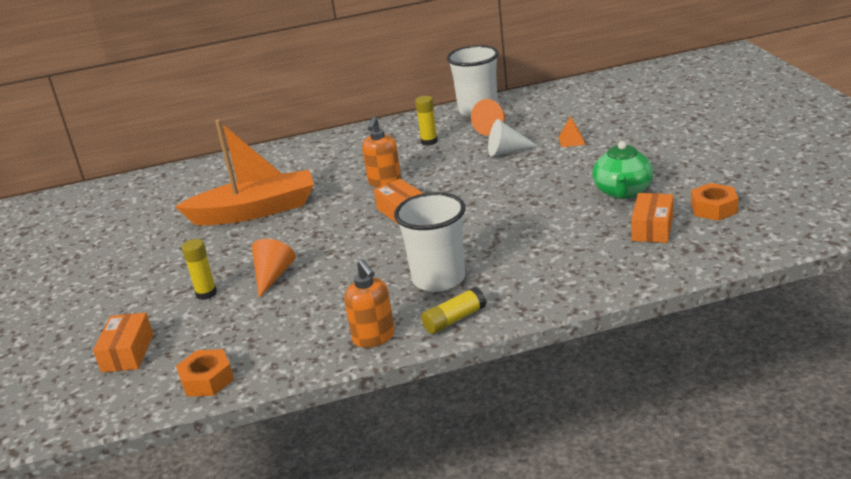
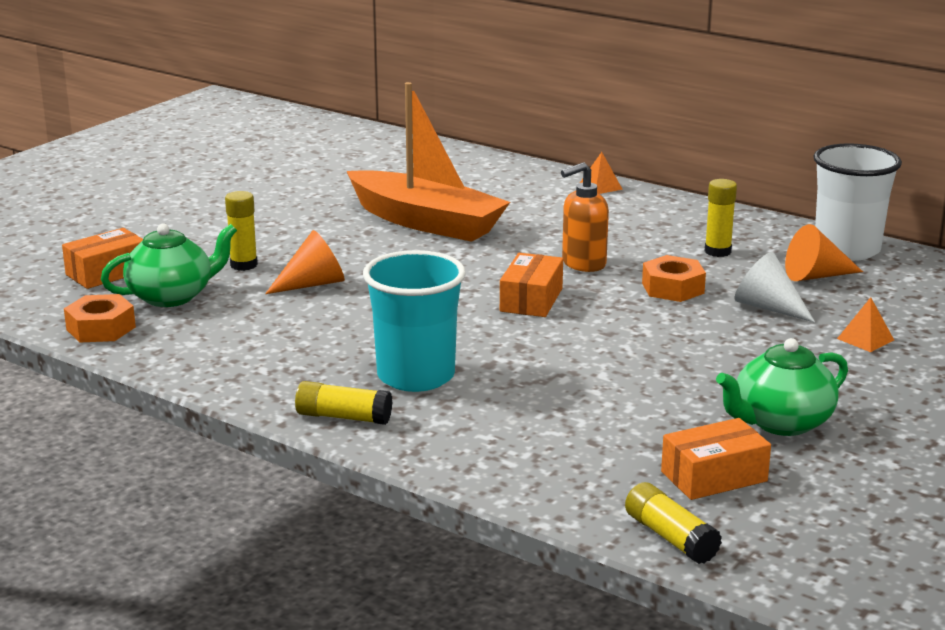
camera: 45 degrees right, 5 degrees down
orange soap dispenser [344,259,395,348] -> none
white cup [394,192,466,292] -> turquoise cup [363,250,466,392]
orange nut [691,183,738,221] -> orange nut moved to [642,255,706,302]
none -> green teapot [101,223,237,307]
none -> orange pyramid [580,152,623,194]
none -> yellow glue stick [625,482,722,564]

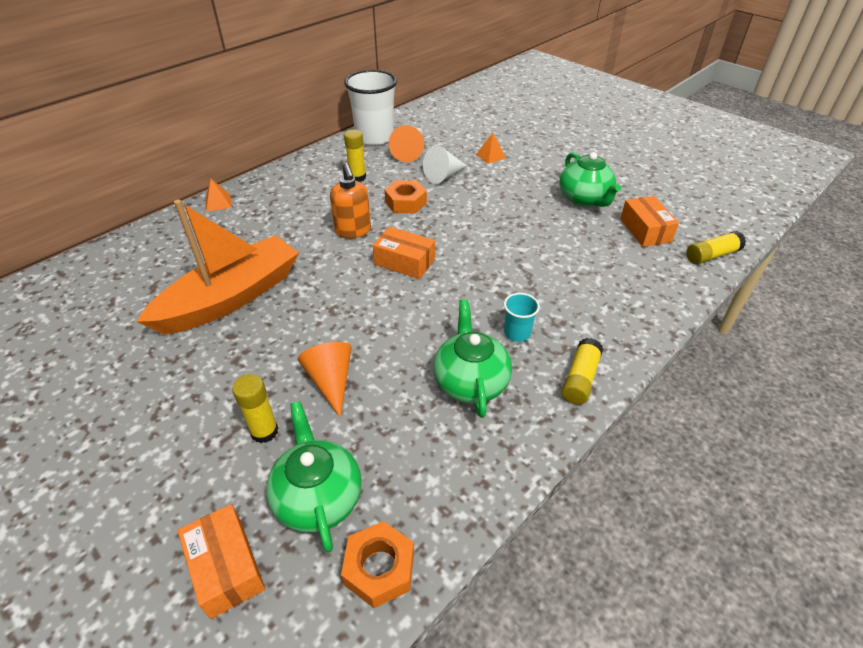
camera: 80 degrees left, 20 degrees up
turquoise cup [363,250,466,392] -> turquoise cup [504,293,540,342], size x0.46
none -> green teapot [433,299,512,418]

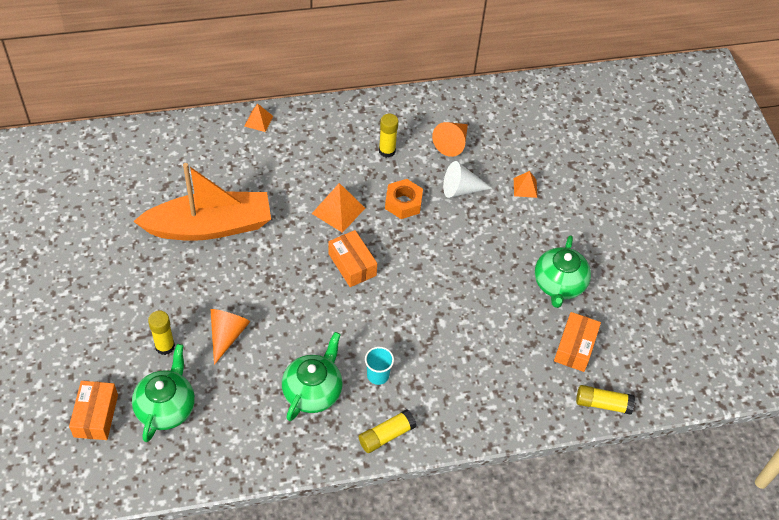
camera: 30 degrees right, 10 degrees up
orange soap dispenser [330,163,371,239] -> orange pyramid [312,183,365,233]
orange nut [341,521,414,608] -> none
white cup [344,70,397,145] -> none

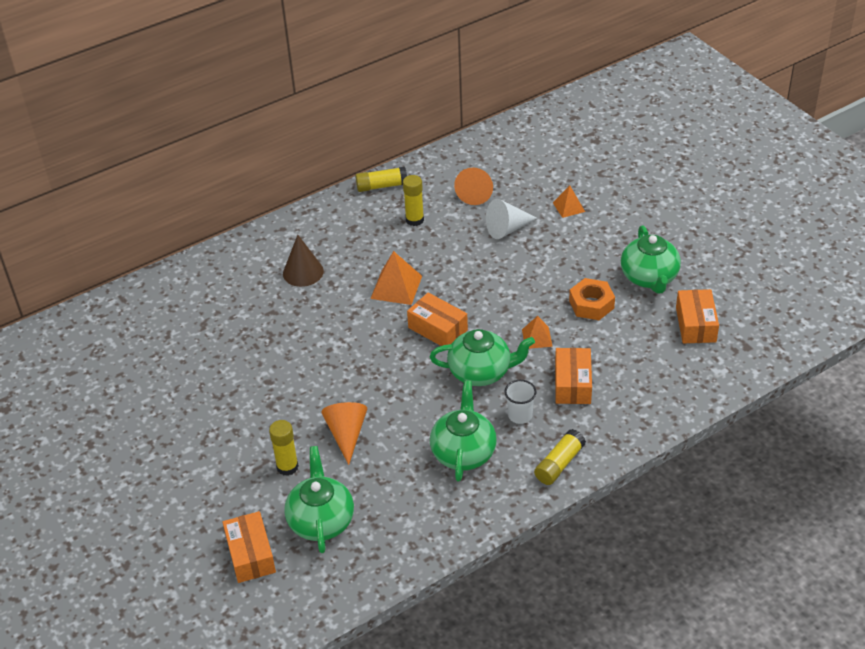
camera: 15 degrees left, 10 degrees down
orange boat [133,163,271,241] -> none
orange pyramid [244,103,273,132] -> orange pyramid moved to [522,316,553,349]
turquoise cup [365,347,394,385] -> white cup [504,380,537,424]
orange nut [385,179,423,219] -> orange nut moved to [569,278,615,320]
yellow glue stick [576,385,635,415] -> yellow glue stick moved to [355,167,407,192]
none -> brown cone [283,235,324,287]
none -> green teapot [430,329,535,386]
none -> orange box [555,348,592,404]

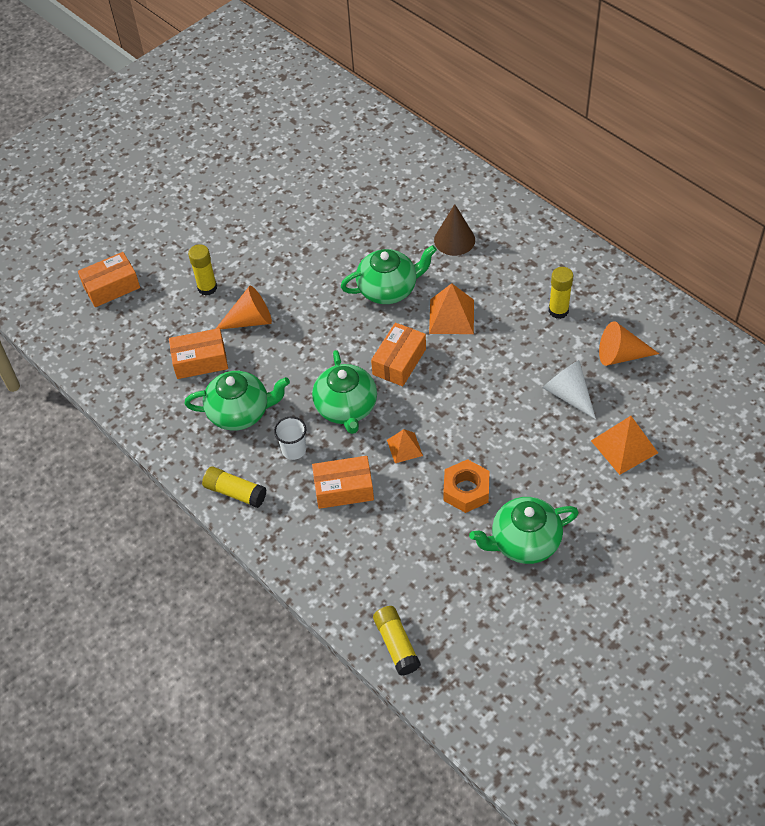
camera: 80 degrees right, 10 degrees up
green teapot [284,446,354,553] -> green teapot moved to [341,245,437,304]
yellow glue stick [355,167,407,192] -> yellow glue stick moved to [373,606,421,675]
orange pyramid [553,185,585,218] -> orange pyramid [591,416,658,475], size x1.62
orange box [676,289,719,344] -> orange box moved to [169,328,228,379]

